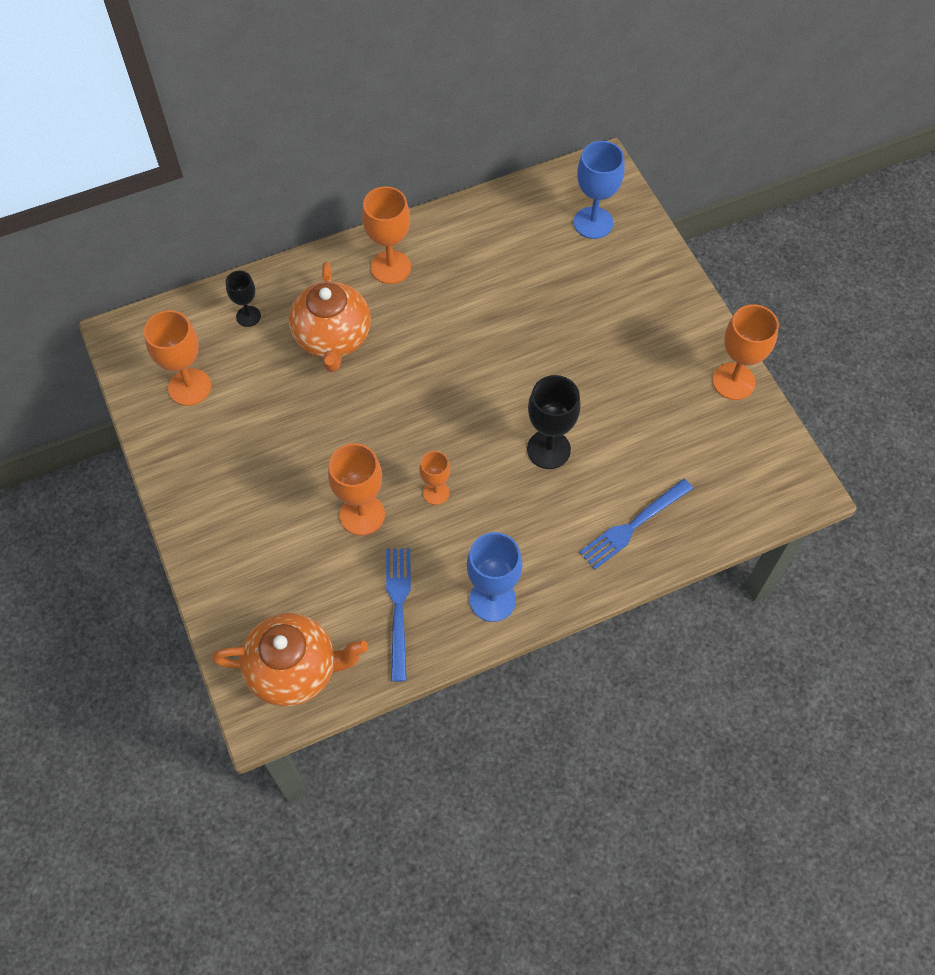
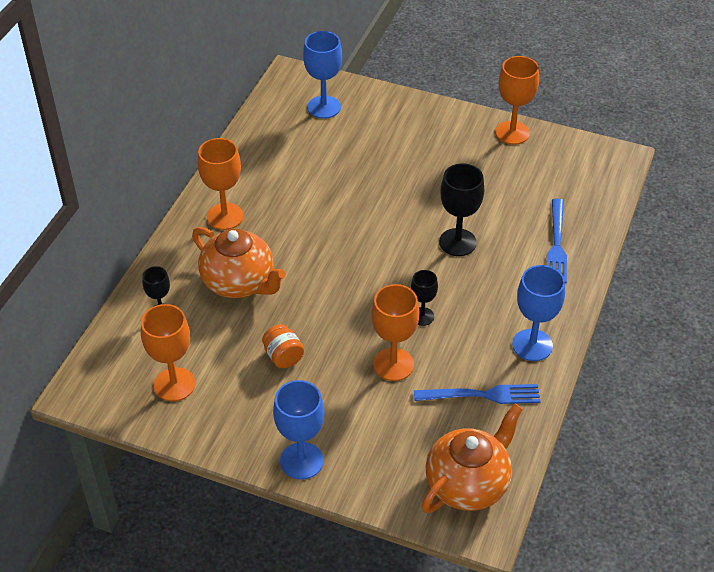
camera: 45 degrees left, 15 degrees down
blue fork [386,548,411,682] -> blue fork turned 135 degrees clockwise [414,384,541,404]
orange goblet [420,451,450,505] -> black goblet [411,270,438,326]
none -> orange jar [262,324,304,368]
none -> blue goblet [273,380,325,480]

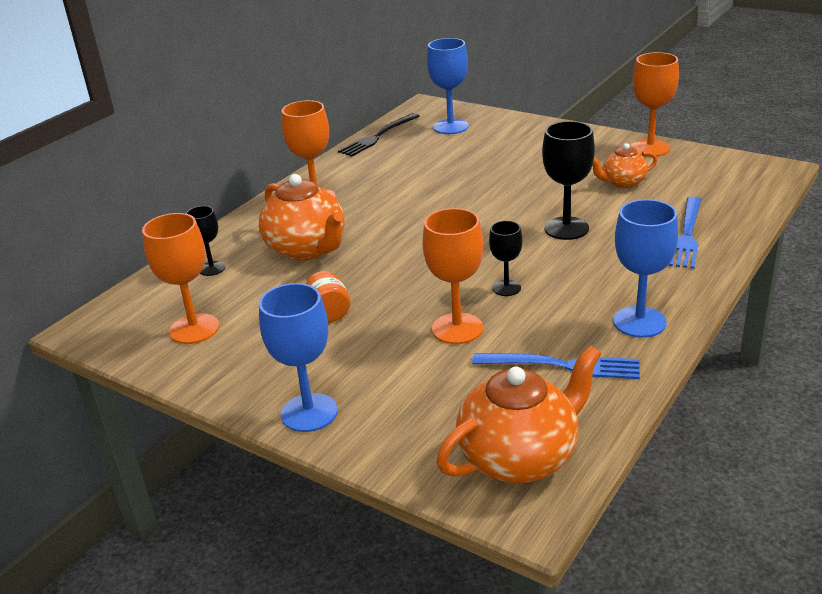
camera: 15 degrees right, 15 degrees down
none -> black fork [338,113,420,157]
none -> orange teapot [593,143,657,188]

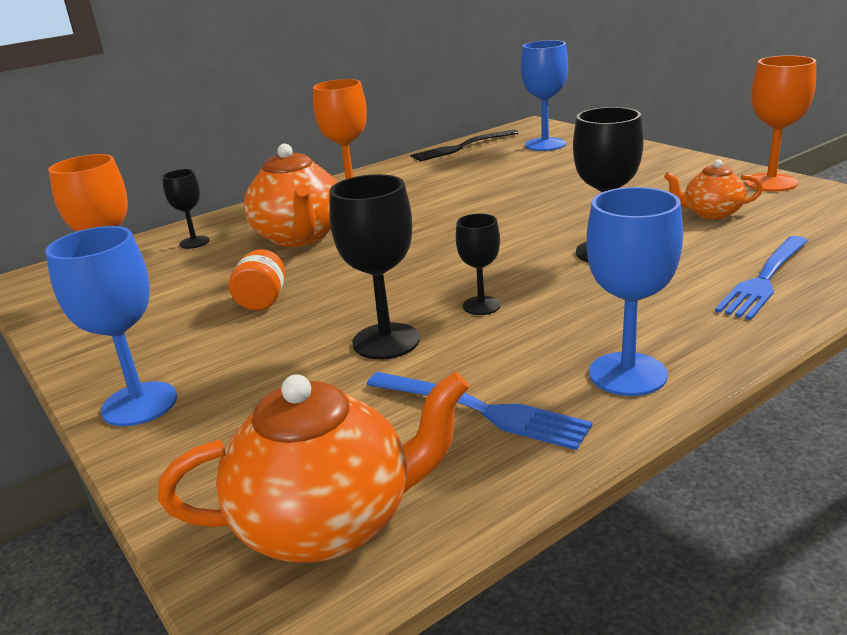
camera: 20 degrees right, 5 degrees down
orange goblet [423,208,483,344] -> black goblet [329,174,420,359]

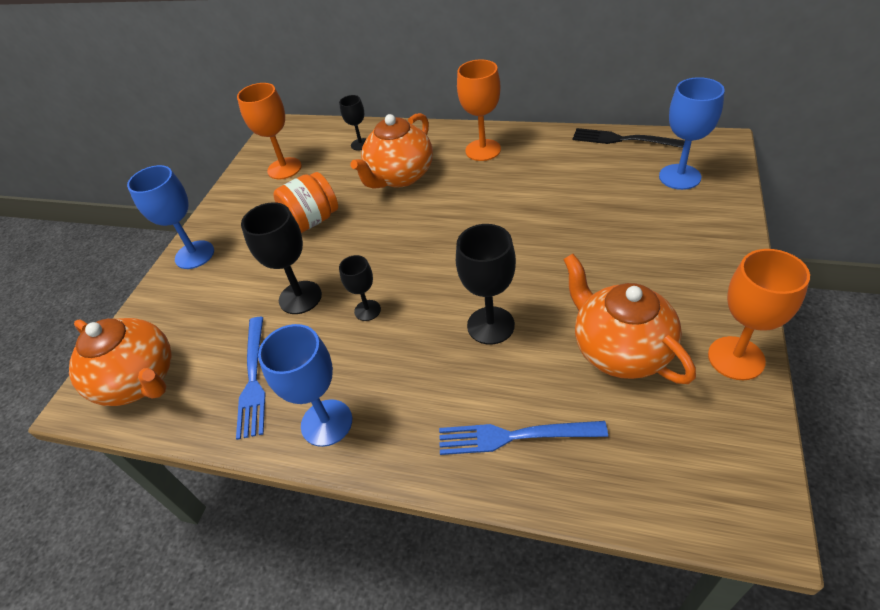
camera: 55 degrees right, 20 degrees up
orange jar [229,249,285,311] -> orange jar [273,172,338,233], size x1.51
orange teapot [664,160,763,219] -> orange teapot [563,254,696,384], size x1.79

